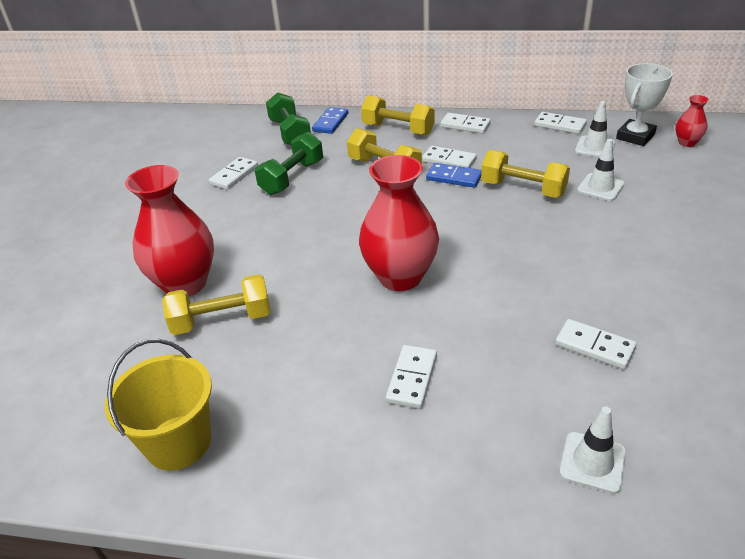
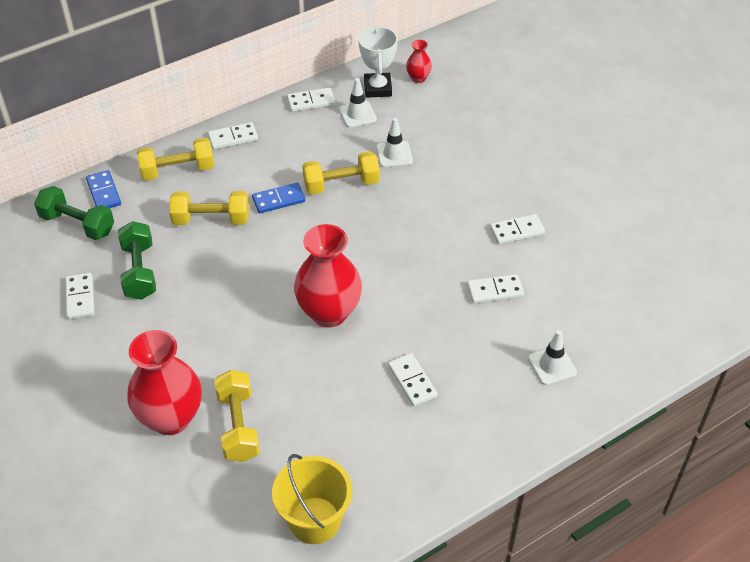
camera: 45 degrees left, 10 degrees up
yellow dumbbell [162,274,271,335] -> yellow dumbbell turned 45 degrees counterclockwise [214,370,260,462]
white domino [422,146,477,168] -> white domino moved to [490,214,545,244]

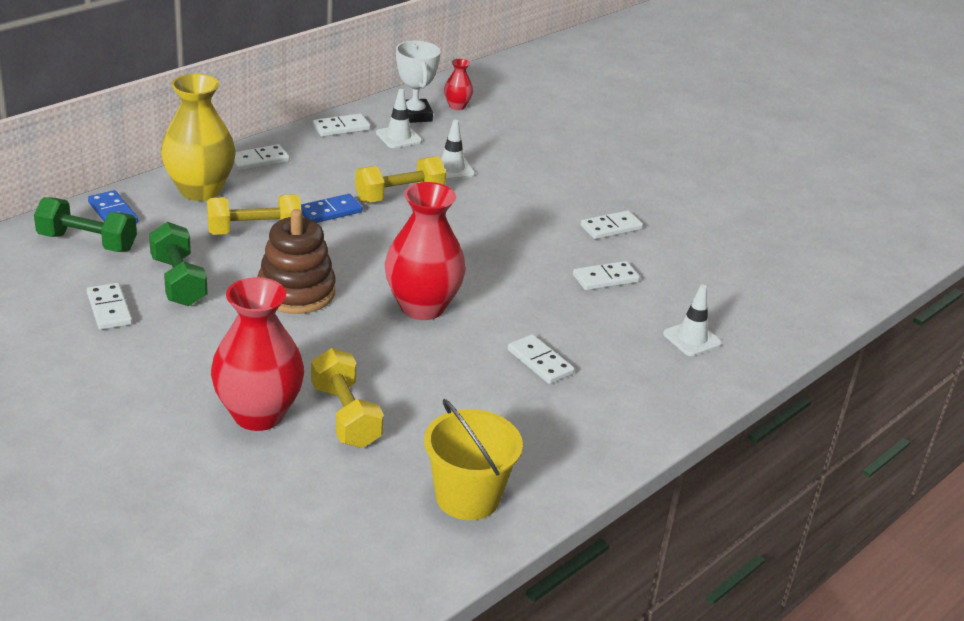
camera: 15 degrees left, 15 degrees down
yellow dumbbell [137,137,214,181] -> yellow vase [161,74,236,201]
none -> brown stacking toy [257,209,336,314]

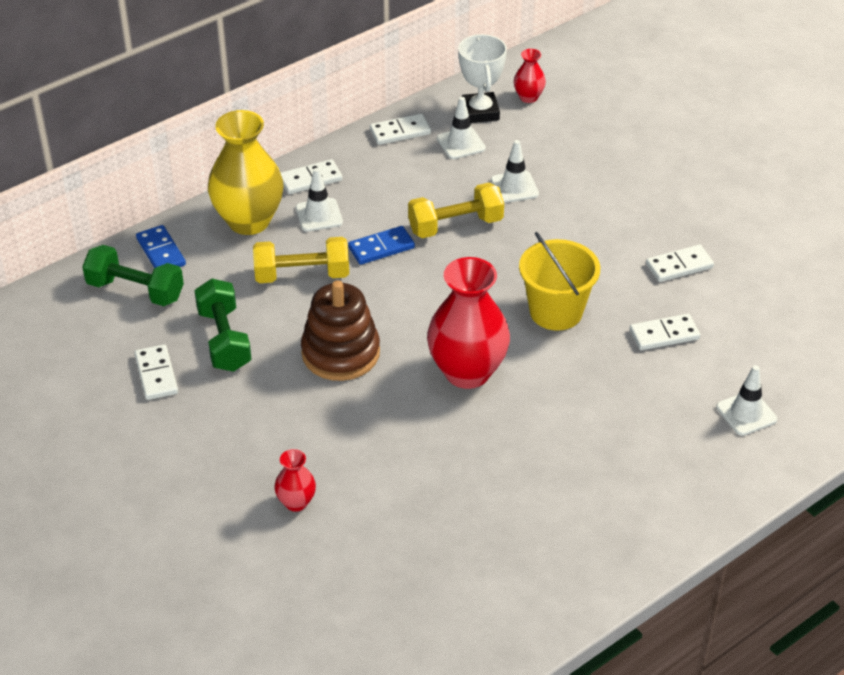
camera: 10 degrees right, 10 degrees up
red vase [211,277,304,431] -> red vase [274,449,316,512], size x0.47
yellow dumbbell [311,348,384,448] -> none
yellow bucket [424,399,523,520] -> yellow bucket moved to [519,232,600,331]
white domino [508,334,574,384] -> none
none -> white traffic cone [296,168,343,232]

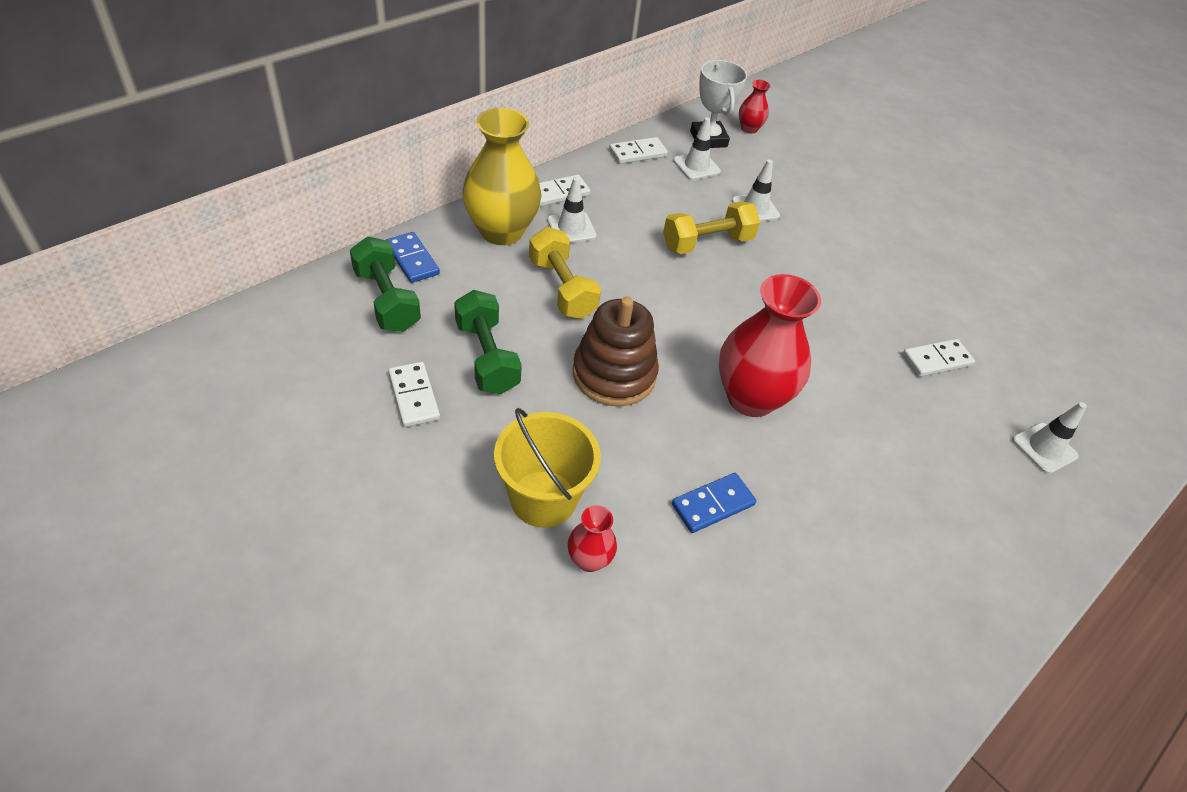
camera: 10 degrees left, 5 degrees up
green dumbbell [82,245,184,306] -> green dumbbell turned 45 degrees clockwise [350,237,421,332]
yellow dumbbell [253,237,349,283] -> yellow dumbbell turned 75 degrees clockwise [529,227,601,319]
blue domino [348,226,415,265] -> blue domino moved to [672,473,756,533]
yellow bucket [519,232,600,331] -> yellow bucket moved to [494,408,601,528]
white domino [646,245,714,282] -> none

